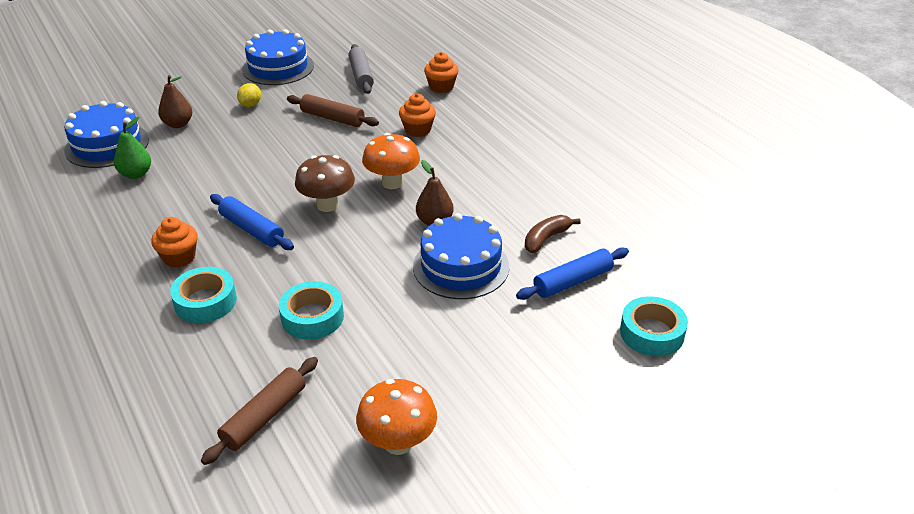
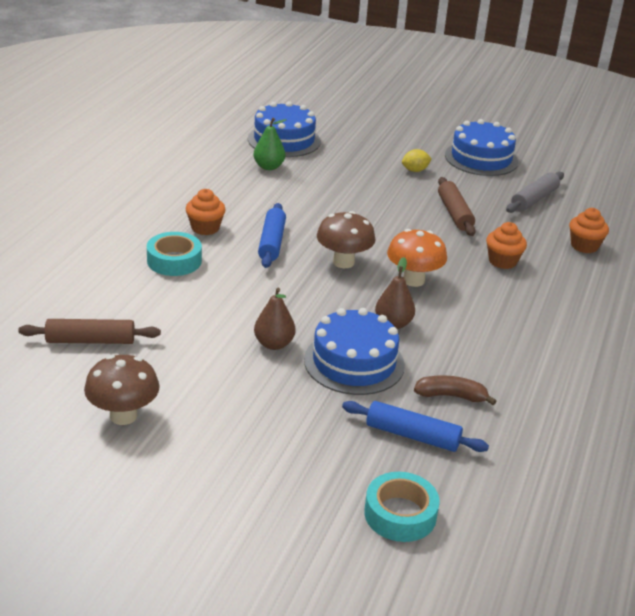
camera: 50 degrees right, 5 degrees down
brown pear [158,75,192,128] -> brown pear moved to [254,288,296,350]
turquoise tape [279,281,344,340] -> none
orange mushroom [356,379,437,455] -> brown mushroom [84,355,160,425]

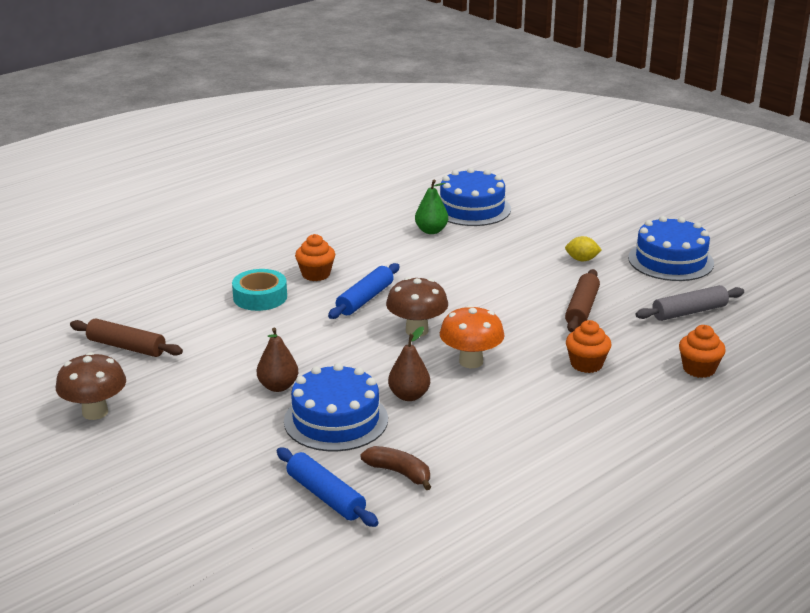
camera: 30 degrees right, 5 degrees down
turquoise tape [364,472,440,542] -> none

